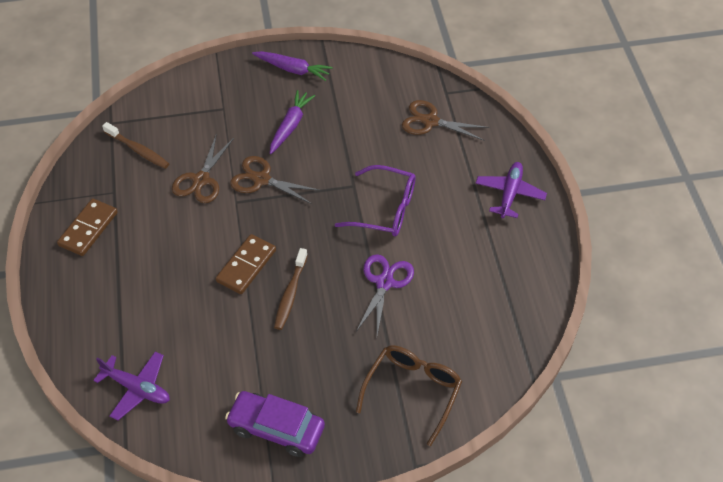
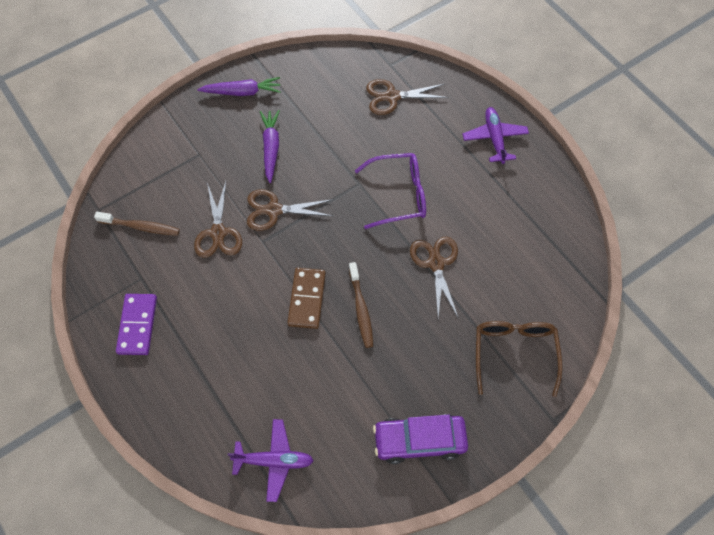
camera: 25 degrees left, 10 degrees up
brown domino [57,199,118,256] -> purple domino [116,294,157,355]
purple scissors [356,254,414,335] -> brown scissors [410,237,459,319]

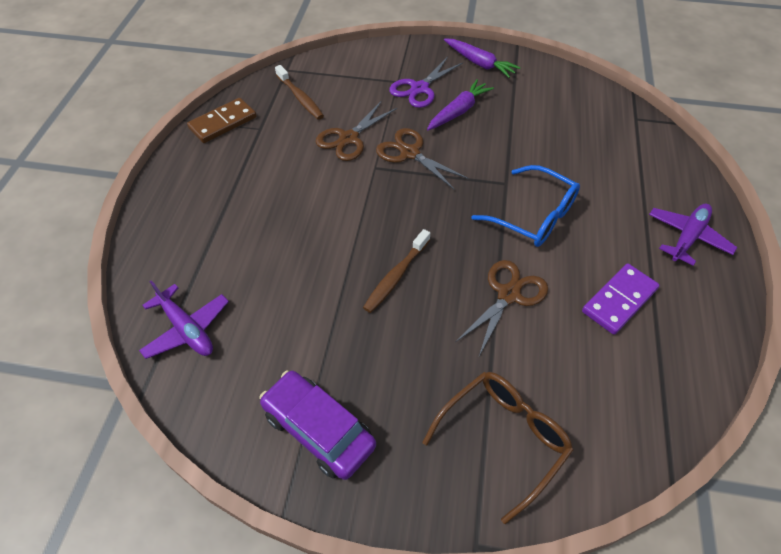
camera: 45 degrees right, 10 degrees down
purple domino [116,294,157,355] -> purple domino moved to [582,264,659,335]
brown domino [287,268,326,329] -> brown domino moved to [187,98,257,143]
purple glasses [355,153,426,229] -> blue glasses [471,165,580,247]
brown scissors [366,79,448,115] -> none
none -> purple scissors [389,57,463,108]

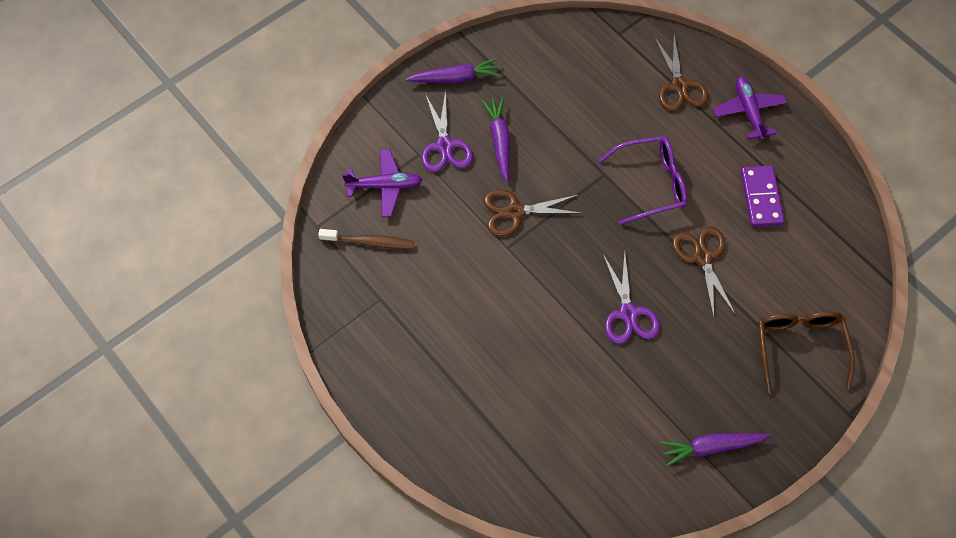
camera: 50 degrees left, 10 degrees up
purple plane [139,280,229,359] -> purple plane moved to [342,149,423,217]
brown domino [187,98,257,143] -> none
purple car [260,371,376,480] -> purple carrot [660,433,770,467]
brown scissors [316,102,397,161] -> brown scissors moved to [654,35,709,111]
brown toothbrush [363,229,430,313] -> purple scissors [603,250,660,344]
blue glasses [471,165,580,247] -> purple glasses [599,136,687,225]

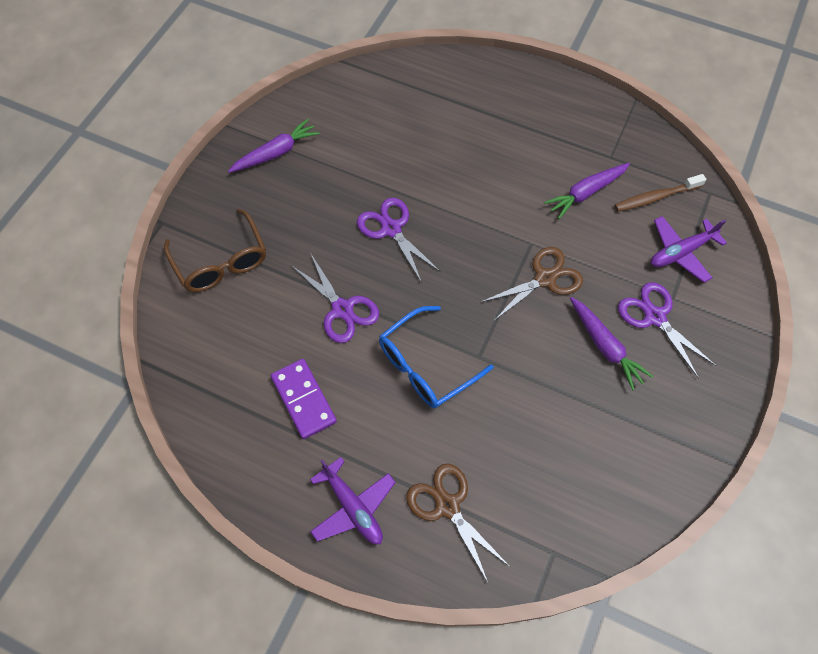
camera: 155 degrees right, 0 degrees up
purple carrot [406,58,501,83] -> purple carrot moved to [544,163,630,219]
purple glasses [599,136,687,225] -> blue glasses [379,306,493,408]
brown scissors [672,227,736,318] -> purple scissors [291,254,379,343]

